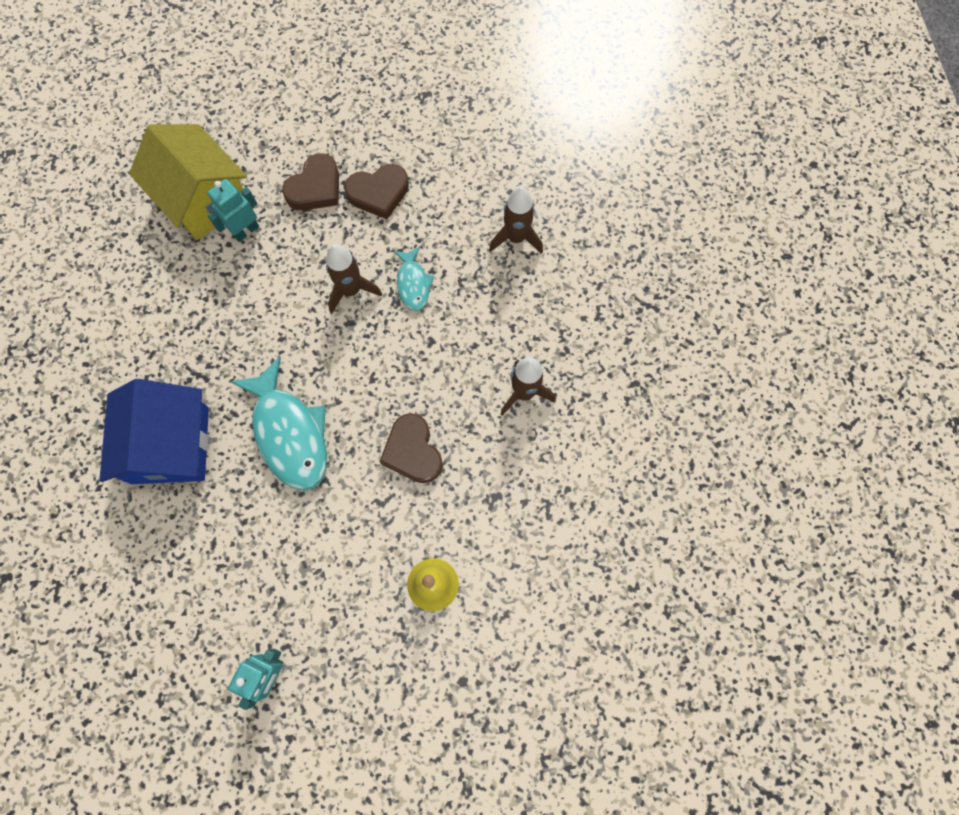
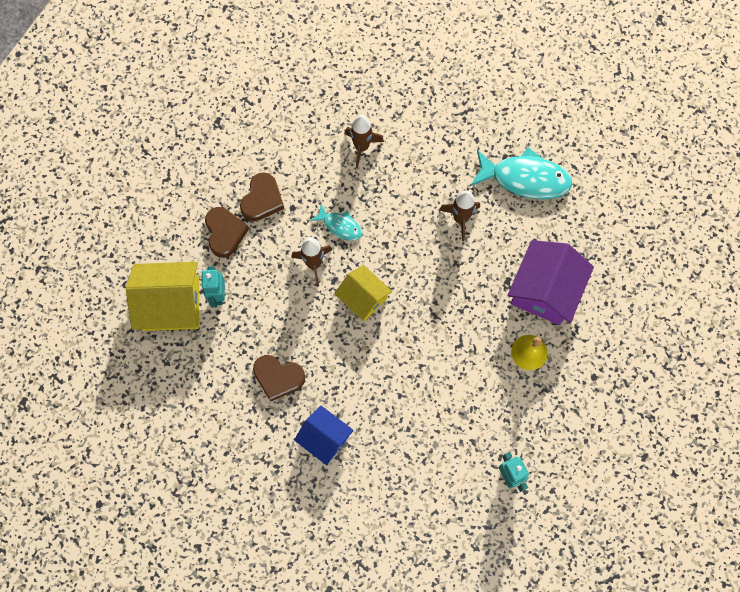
camera: 50 degrees left, 0 degrees up
blue house [99,379,209,484] -> blue house [294,406,354,465], size x0.63
turquoise fish [230,357,327,491] -> turquoise fish moved to [471,147,572,199]
brown heart [380,413,443,483] -> brown heart moved to [253,355,305,402]
none -> yellow house [334,265,392,321]
none -> purple house [507,240,594,325]

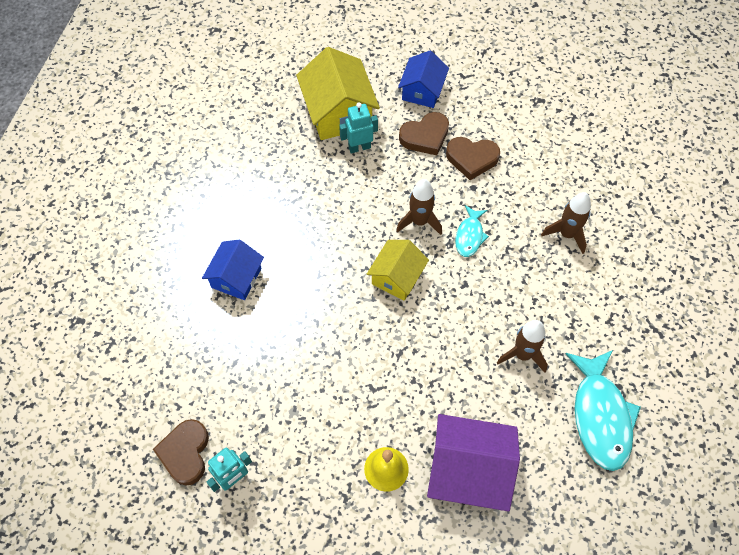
camera: 75 degrees right, 10 degrees down
brown heart [253,355,305,402] -> brown heart moved to [153,419,209,486]
none -> blue house [398,50,449,108]

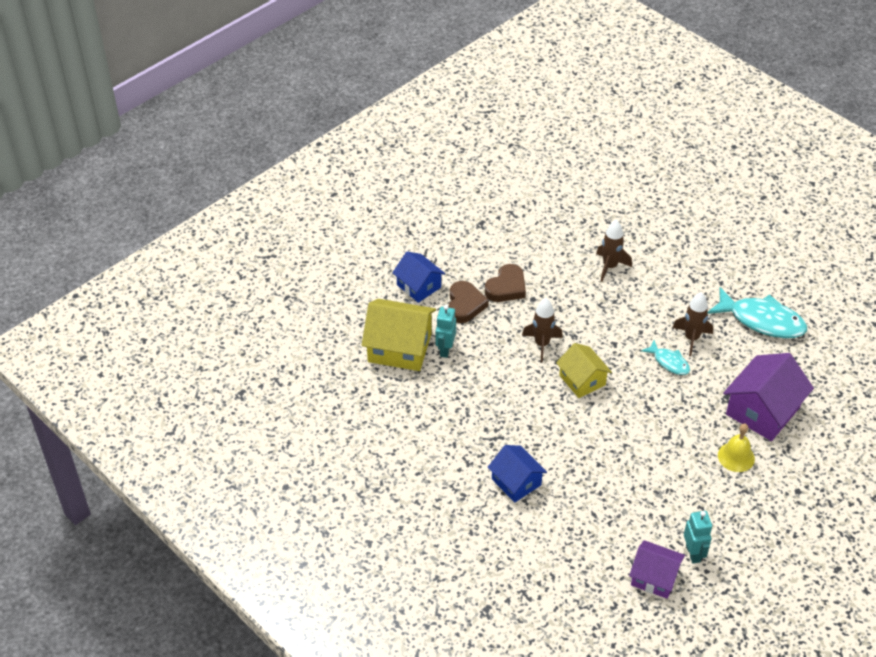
camera: 60 degrees left, 15 degrees down
brown heart [153,419,209,486] -> purple house [629,540,685,599]
turquoise fish [455,205,489,257] -> turquoise fish moved to [641,340,690,375]

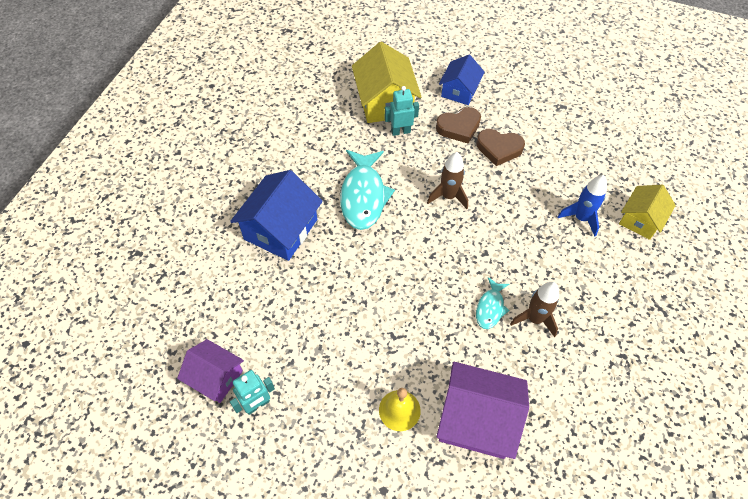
camera: 65 degrees right, 10 degrees up
blue house [487,445,547,503] -> blue house [230,170,323,261], size x1.59
yellow house [556,343,612,398] -> yellow house moved to [619,185,676,240]
brown rocket [596,220,632,281] -> blue rocket [557,175,607,237]
purple house [629,540,685,599] -> purple house turned 60 degrees counterclockwise [177,339,244,403]
turquoise fish [707,287,807,339] -> turquoise fish moved to [340,150,395,230]

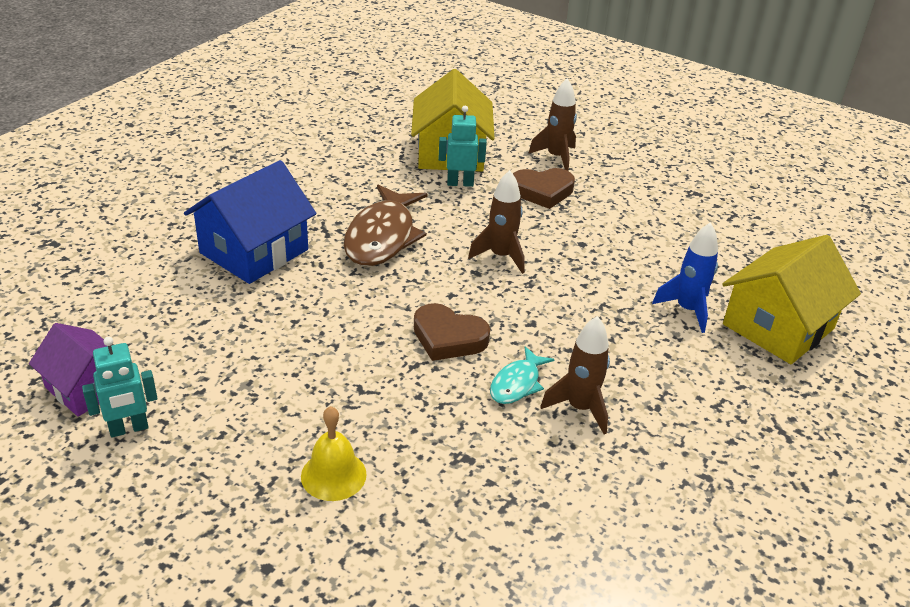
camera: 10 degrees right, 20 degrees down
turquoise fish [340,150,395,230] -> brown fish [344,185,427,266]
purple house [436,362,529,459] -> none
blue house [439,55,485,105] -> brown rocket [528,78,577,171]
brown heart [476,129,525,166] -> brown heart moved to [414,303,490,361]
yellow house [619,185,676,240] -> yellow house [722,235,861,364], size x1.59

